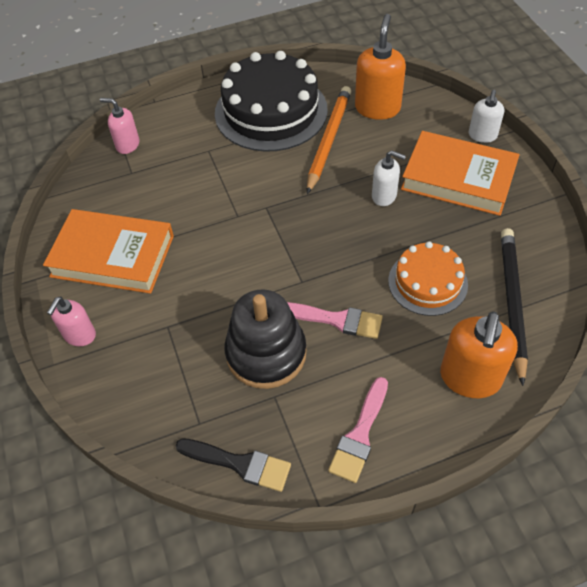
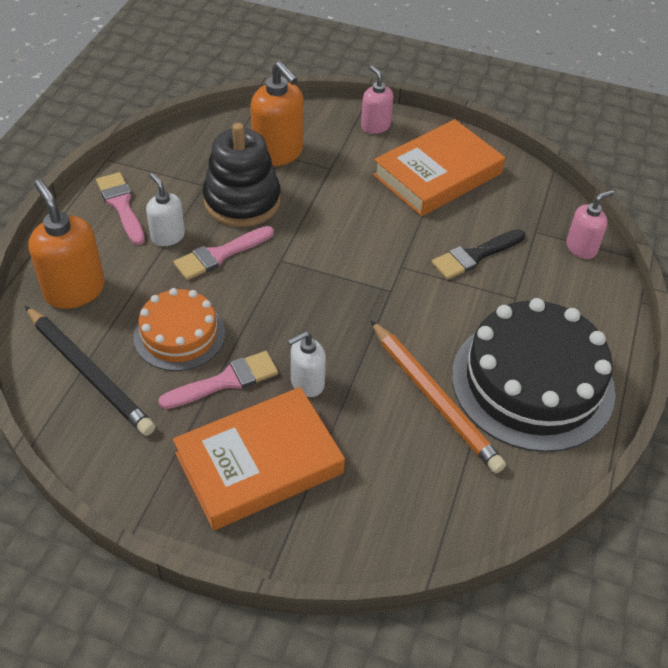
camera: 125 degrees right, 5 degrees down
black brush [176,438,291,492] -> black brush moved to [432,229,525,279]
orange soap dispenser [355,14,406,120] -> orange soap dispenser moved to [250,61,304,166]
white soap dispenser [469,90,504,143] -> white soap dispenser moved to [146,173,185,246]
none -> pink brush [158,351,278,409]

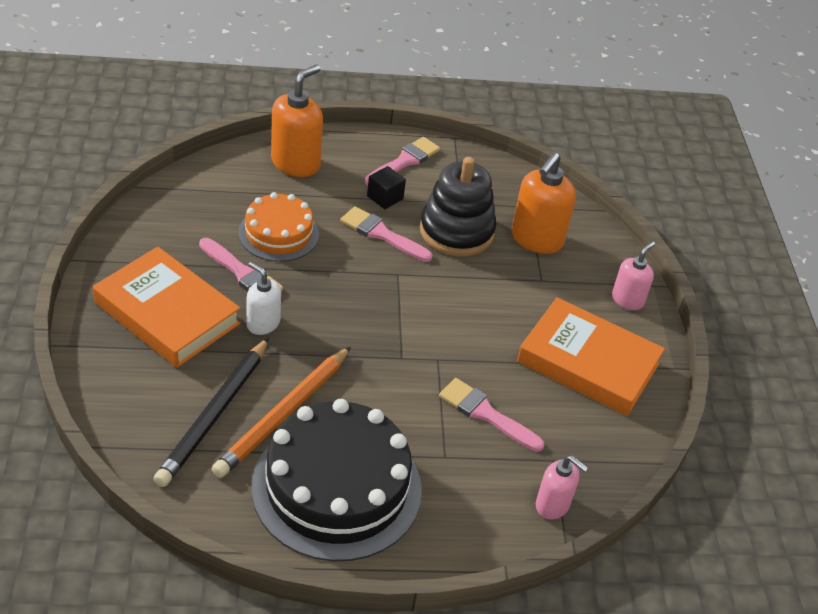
camera: 65 degrees right, 5 degrees down
black pencil [25,306,155,436] -> black pencil moved to [153,337,269,487]
white soap dispenser [146,173,185,246] -> black cube [367,166,406,209]
black brush [432,229,525,279] -> pink brush [439,378,544,452]

